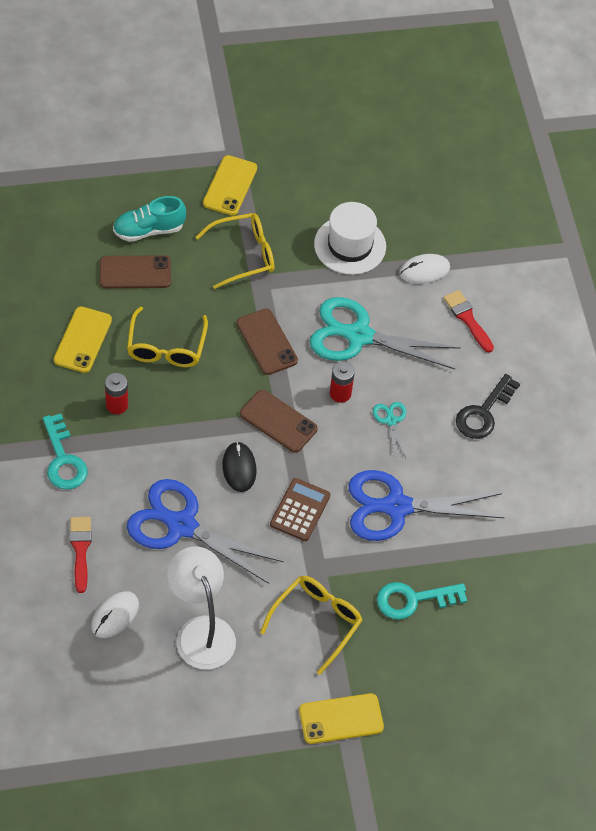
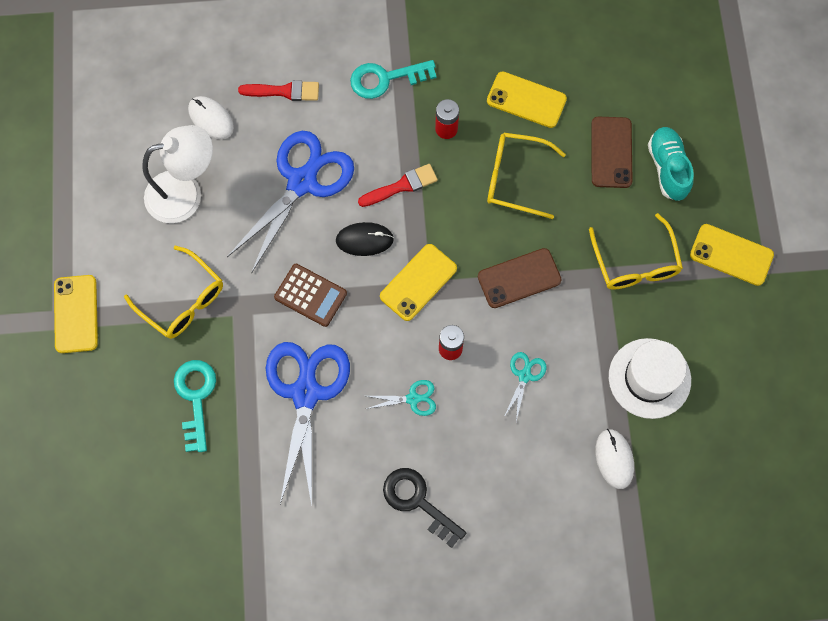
camera: 100 degrees right, 15 degrees up
brown phone [240,390,318,453] -> yellow phone [380,244,457,321]
turquoise scissors [309,297,461,369] -> turquoise scissors [504,352,547,421], size x0.43
red brush [444,290,494,353] -> red brush moved to [358,164,438,207]

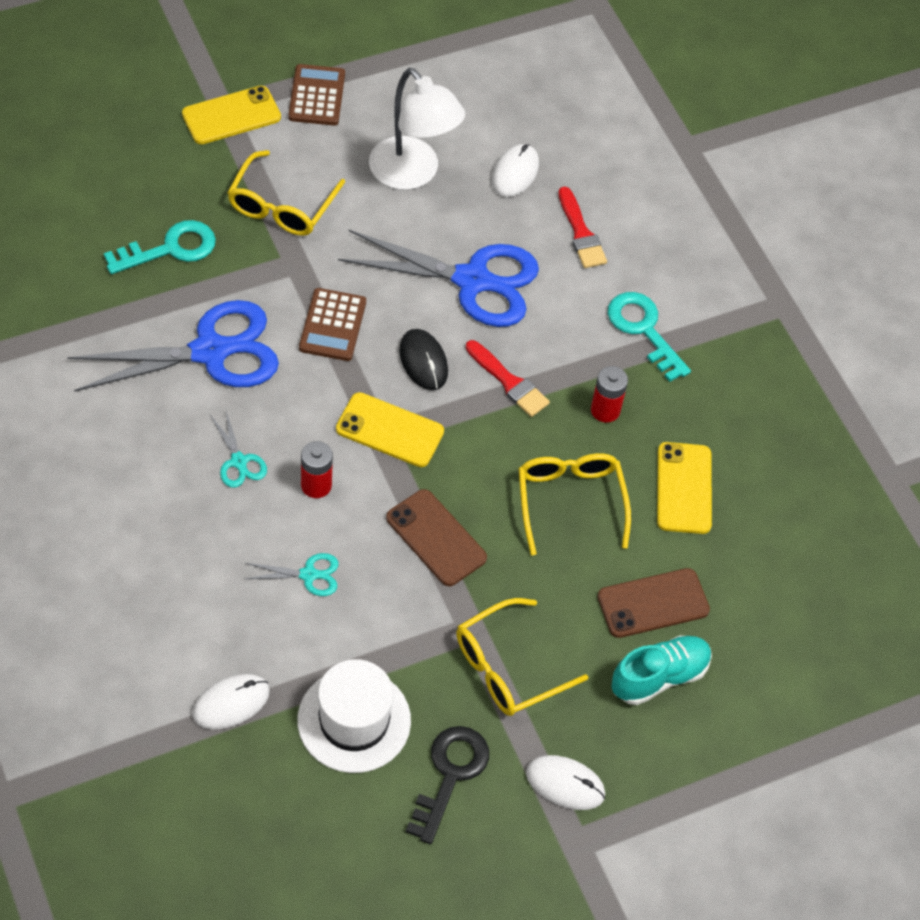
camera: 65 degrees right, 15 degrees down
black key [383,468,466,548] -> black key moved to [406,726,489,844]
yellow phone [690,224,774,286] -> white mouse [526,755,605,810]
none -> brown calculator [288,64,345,125]

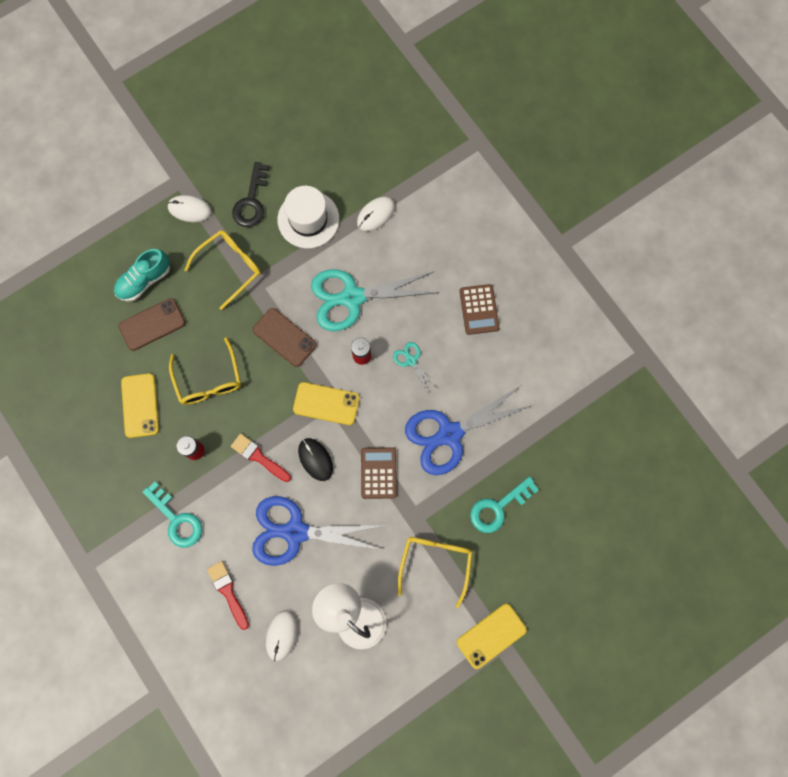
camera: 175 degrees right, 20 degrees up
turquoise scissors [245,553,339,596] -> turquoise scissors [311,269,439,331], size x2.30
brown calculator [288,64,345,125] -> brown calculator moved to [459,284,499,335]

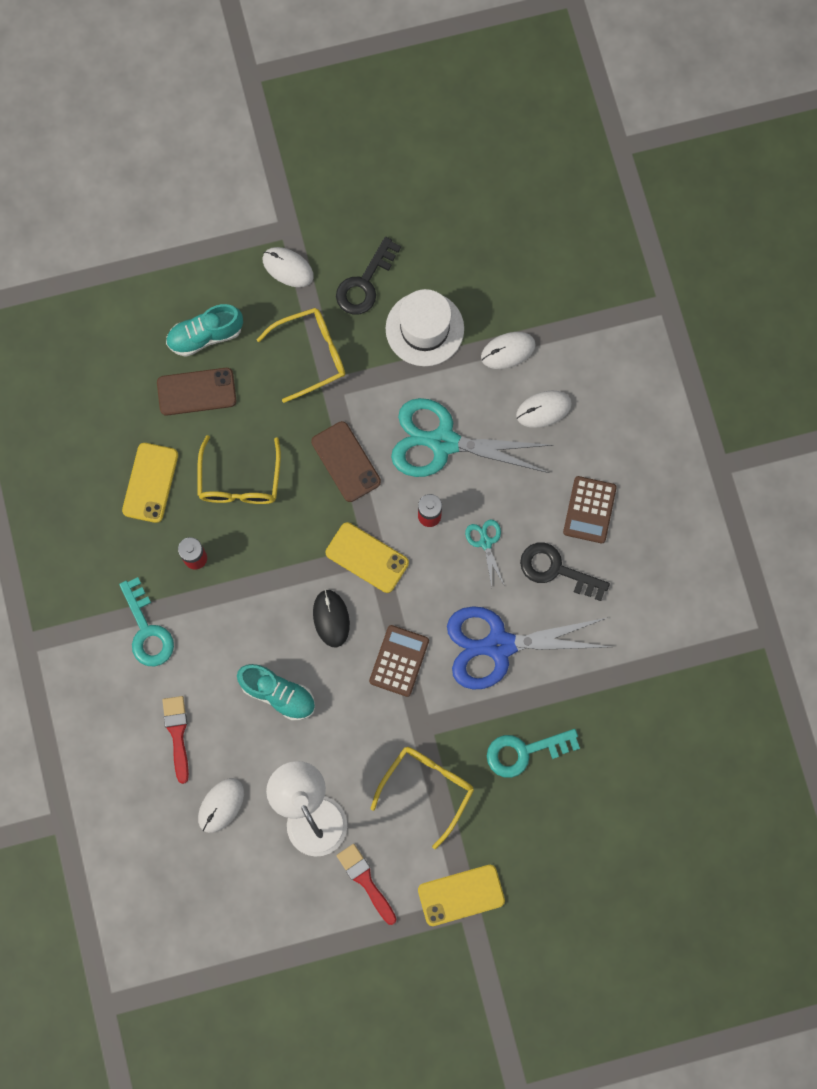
camera: 20 degrees right, 0 degrees up
red brush [231,434,291,482] -> red brush moved to [337,844,396,925]
blue scissors [252,496,386,566] -> turquoise shoe [237,664,315,721]
none -> white mouse [516,391,572,428]
none -> black key [520,543,610,601]

